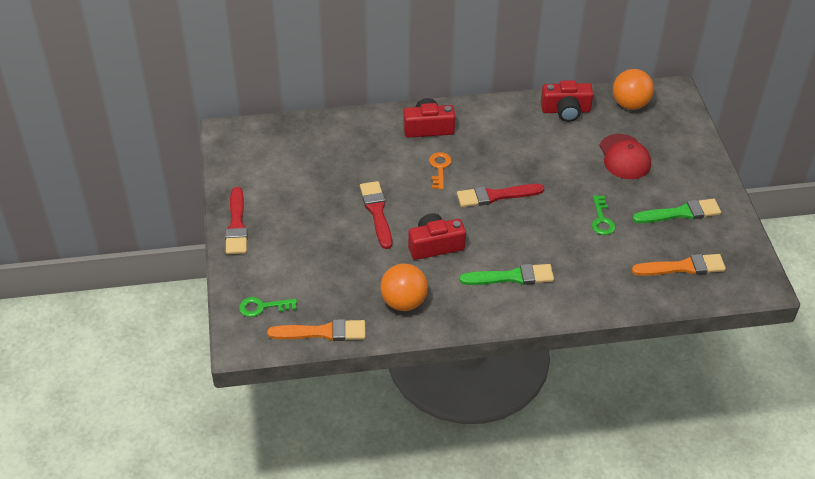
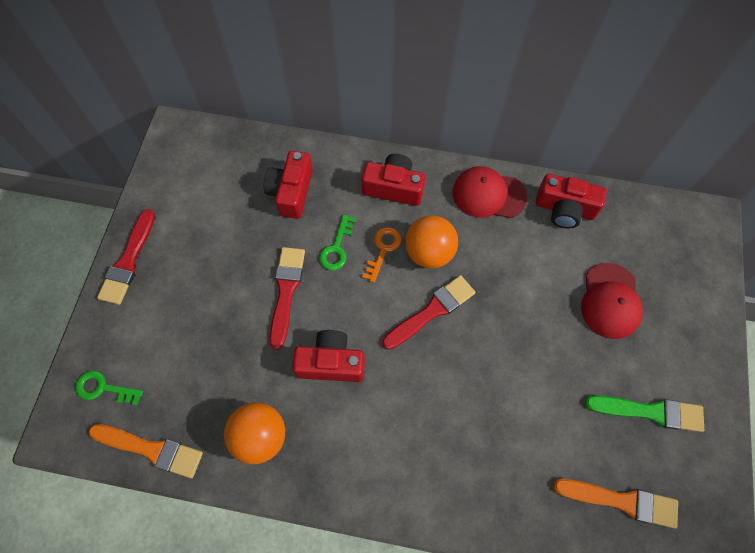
camera: 20 degrees right, 20 degrees up
red brush [457,184,544,207] -> red brush turned 135 degrees clockwise [382,275,475,350]
green brush [459,264,554,285] -> none
green key [592,195,615,235] -> green key moved to [319,215,356,270]
orange ball [613,69,654,110] -> orange ball moved to [405,215,458,268]
none -> red camera [264,151,313,219]
none -> red cap [453,166,527,218]

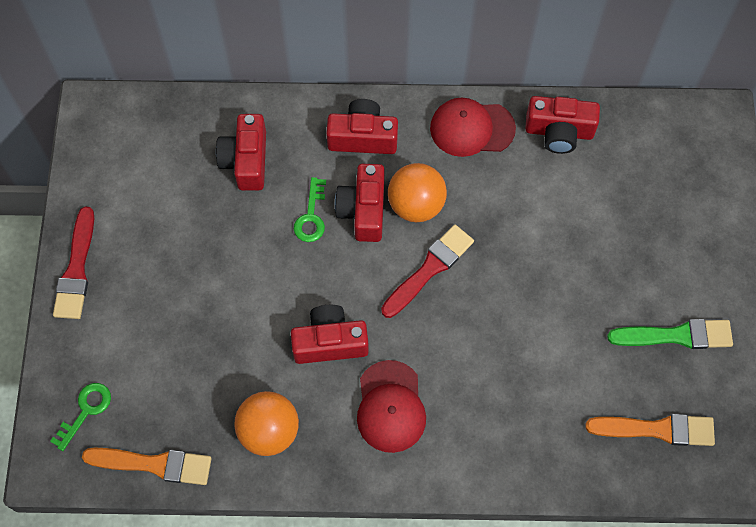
camera: 10 degrees left, 0 degrees up
green key [75,370,143,405] -> green key turned 120 degrees clockwise [50,383,111,451]
red brush [269,247,305,350] -> none
orange key [362,227,401,283] -> red camera [335,164,385,242]
red cap [581,263,643,339] -> red cap moved to [357,360,426,453]

